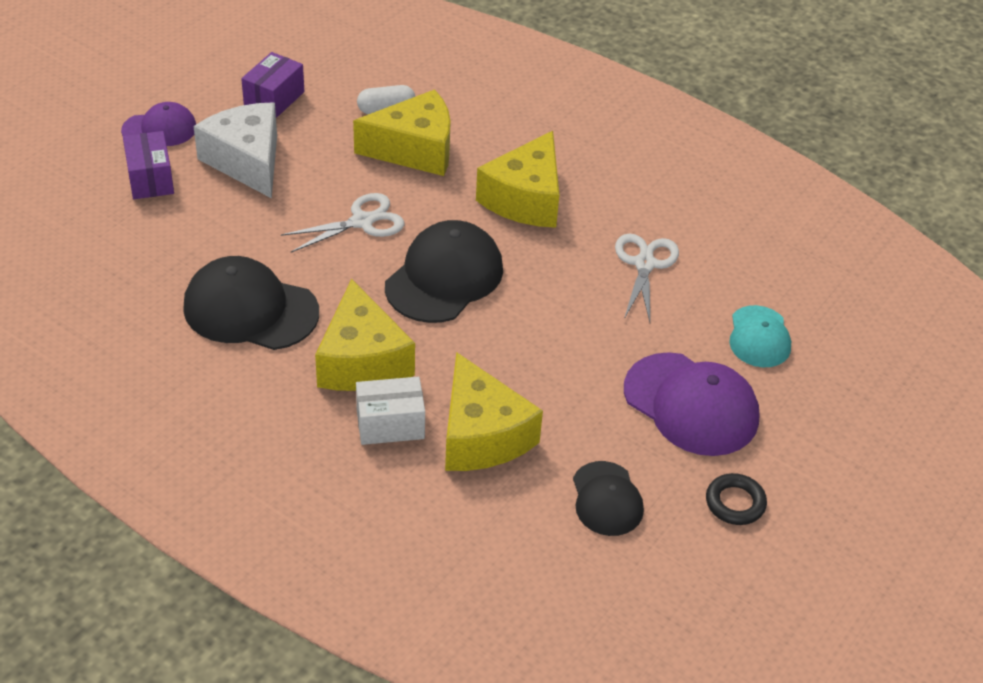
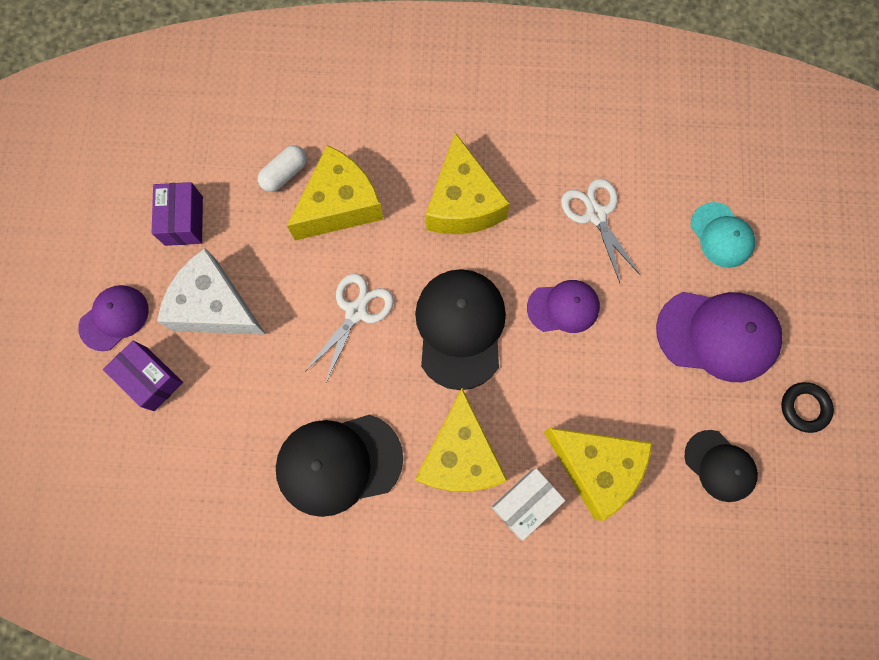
camera: 30 degrees left, 30 degrees up
yellow cheese [315,279,415,391] -> yellow cheese turned 45 degrees clockwise [415,388,508,492]
none -> purple cap [527,280,600,333]

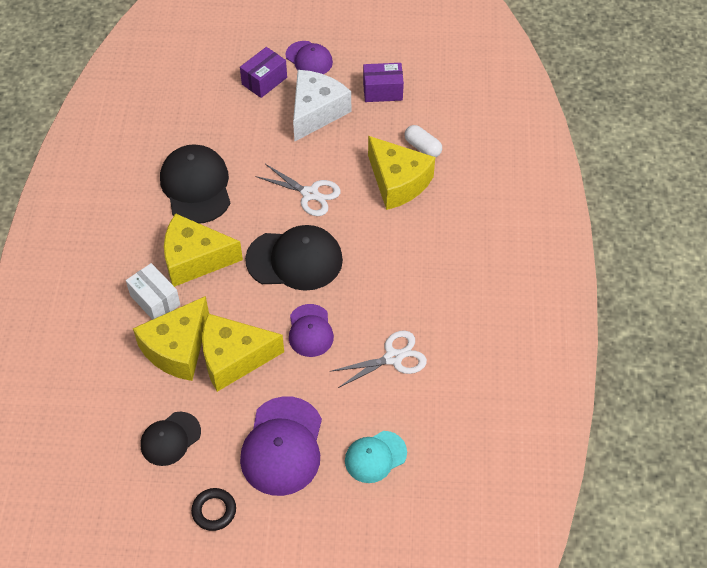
camera: 90 degrees right, 20 degrees down
yellow cheese [426,132,510,234] -> yellow cheese moved to [202,314,284,392]

